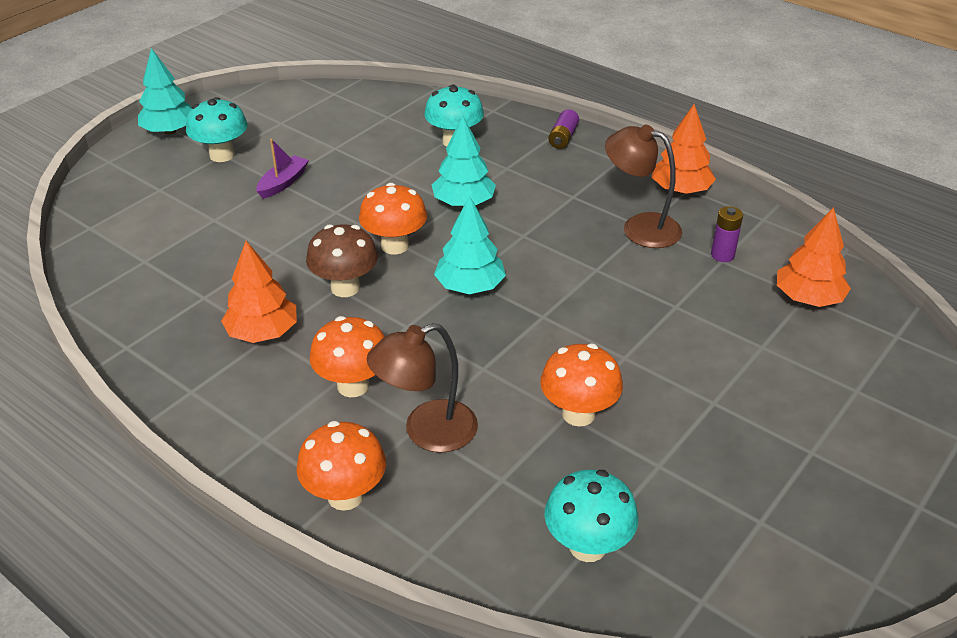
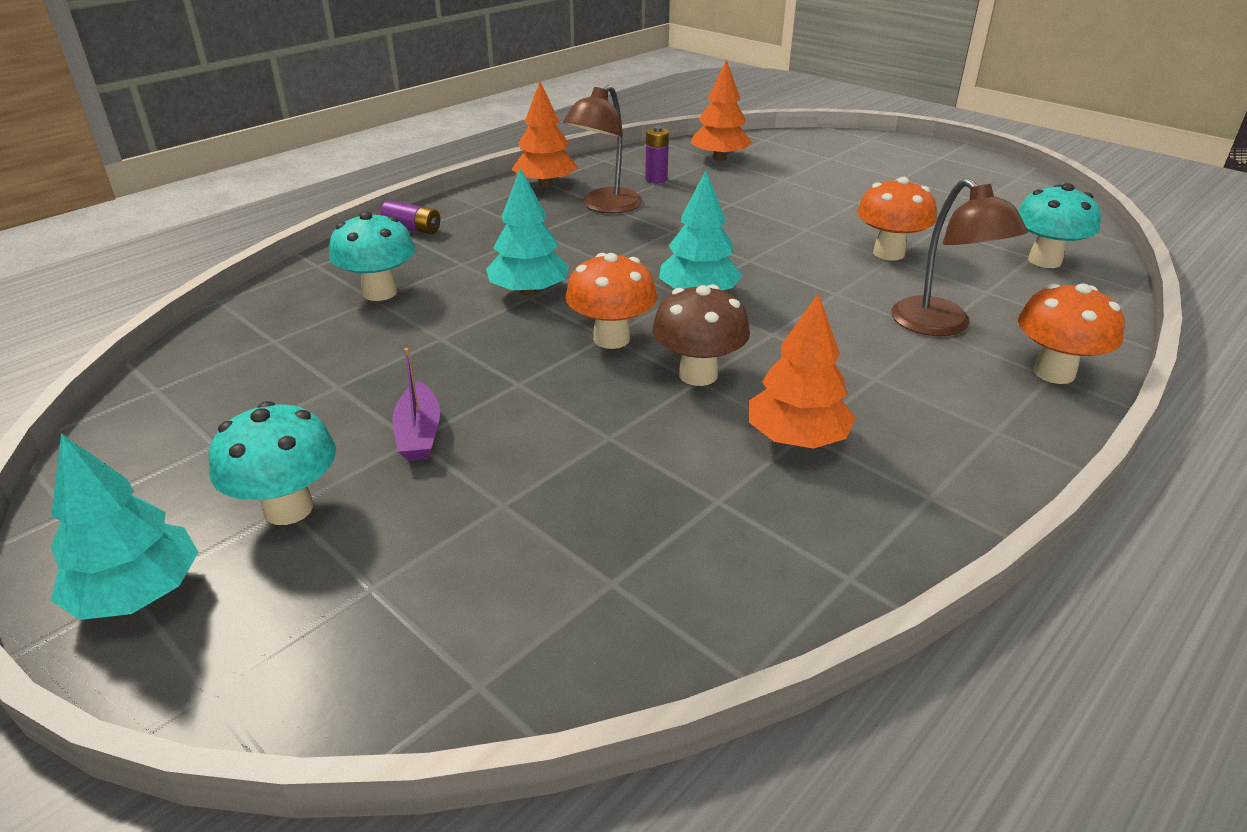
camera: 85 degrees left, 5 degrees down
purple boat [256,139,309,199] -> purple boat turned 135 degrees counterclockwise [392,348,440,461]
orange mushroom [310,316,385,397] -> none

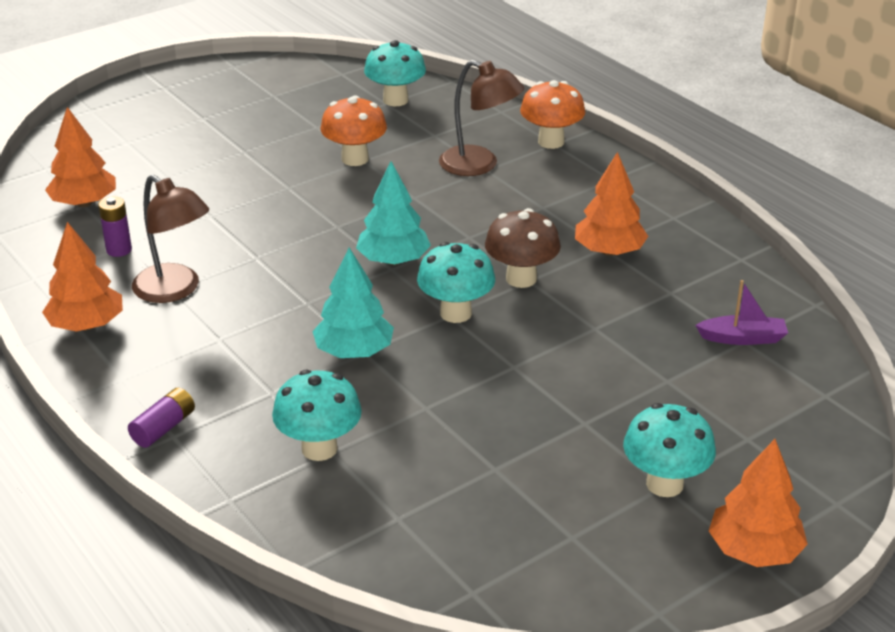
camera: 80 degrees left, 0 degrees up
turquoise tree [50,433,199,620] -> orange tree [709,439,808,567]
purple boat [392,348,440,461] -> purple boat moved to [695,280,788,345]
orange mushroom [566,253,657,349] -> turquoise mushroom [417,242,495,323]
brown lamp [891,178,1028,336] -> brown lamp turned 45 degrees clockwise [439,60,524,176]

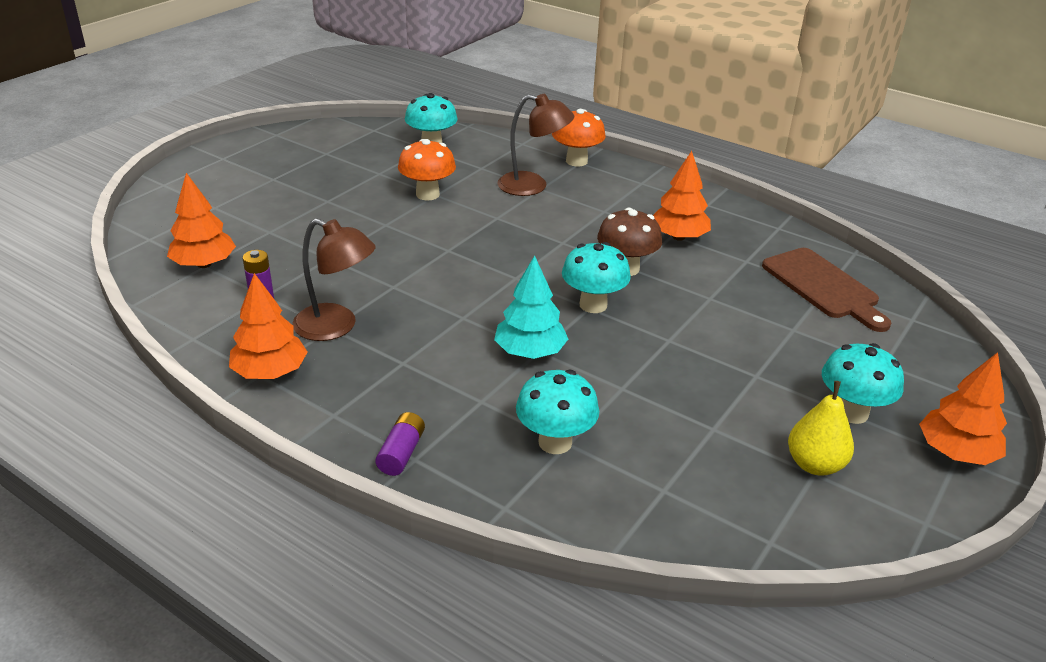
camera: 20 degrees left, 0 degrees up
turquoise tree [356,161,431,265] -> none
purple boat [695,280,788,345] -> brown cutting board [762,248,891,332]
none -> yellow pear [788,381,854,476]

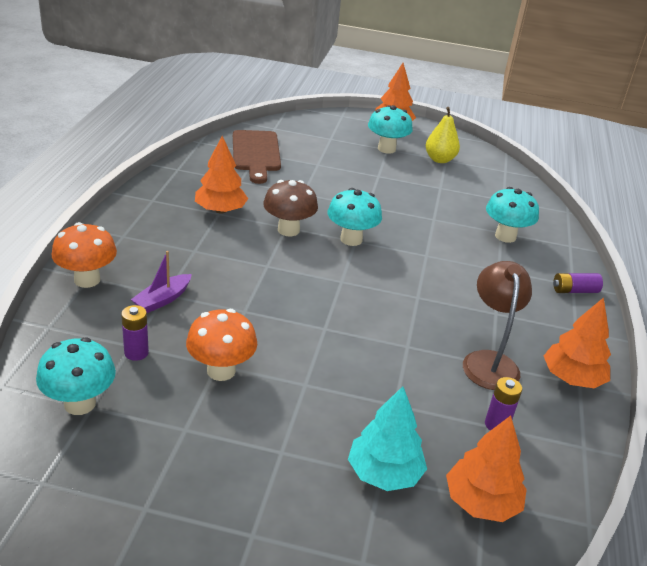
camera: 115 degrees left, 0 degrees up
turquoise tree [494,255,568,359] -> turquoise tree moved to [348,386,427,491]
brown lamp [498,94,574,196] -> purple boat [131,251,192,313]
brown cutting board [762,248,891,332] -> brown cutting board turned 135 degrees clockwise [233,130,281,184]
none -> purple battery [121,305,149,361]

